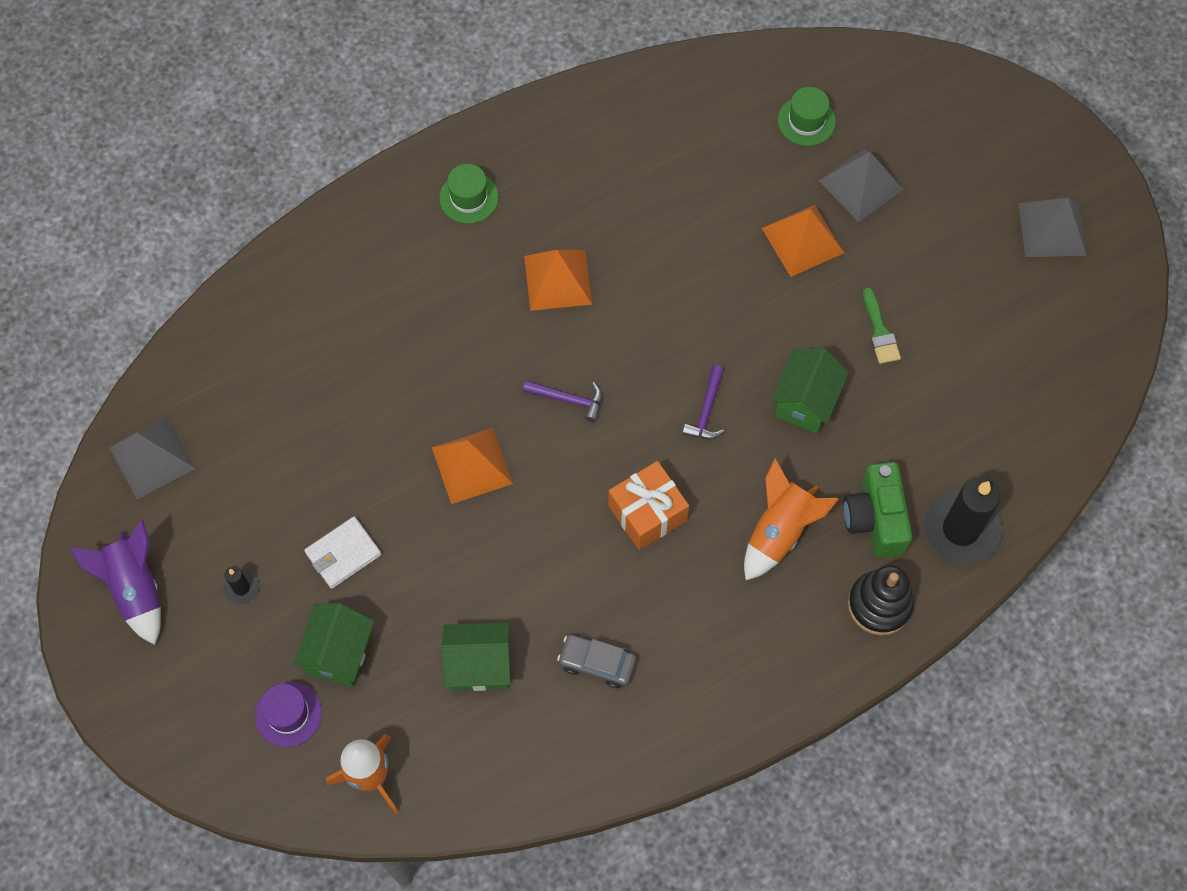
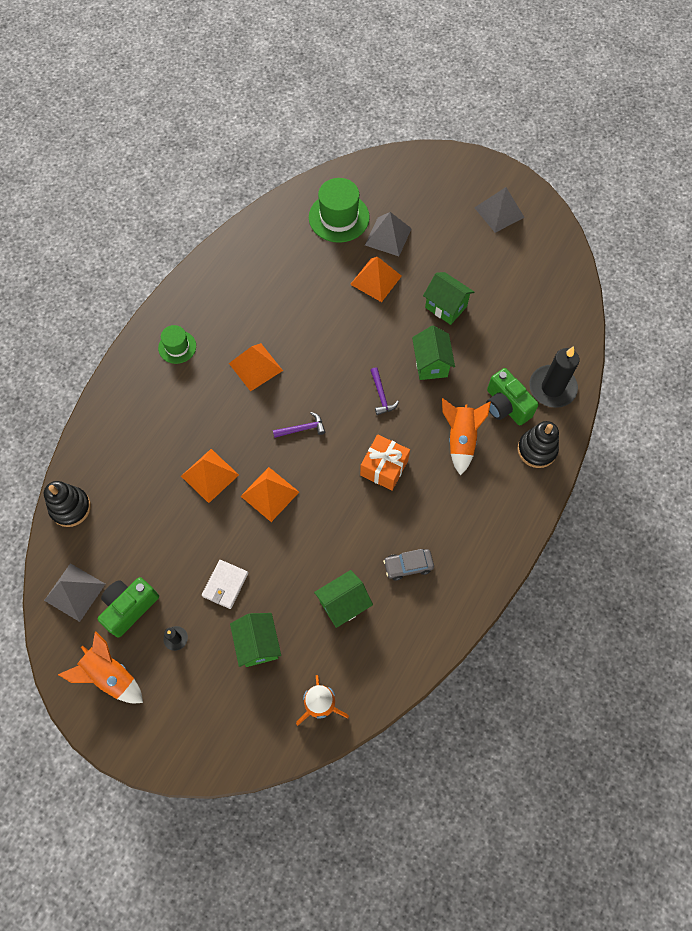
camera: 30 degrees left, 0 degrees up
purple rocket [70,520,161,645] -> orange rocket [58,632,143,703]
purple hat [255,681,322,747] -> none
green hat [778,87,836,146] -> green hat [309,178,370,243], size x1.72
green brush [863,287,901,364] -> green house [423,272,474,325]
none -> black stacking toy [44,481,91,527]
none -> green camera [98,577,159,638]
none -> orange pyramid [181,449,239,503]

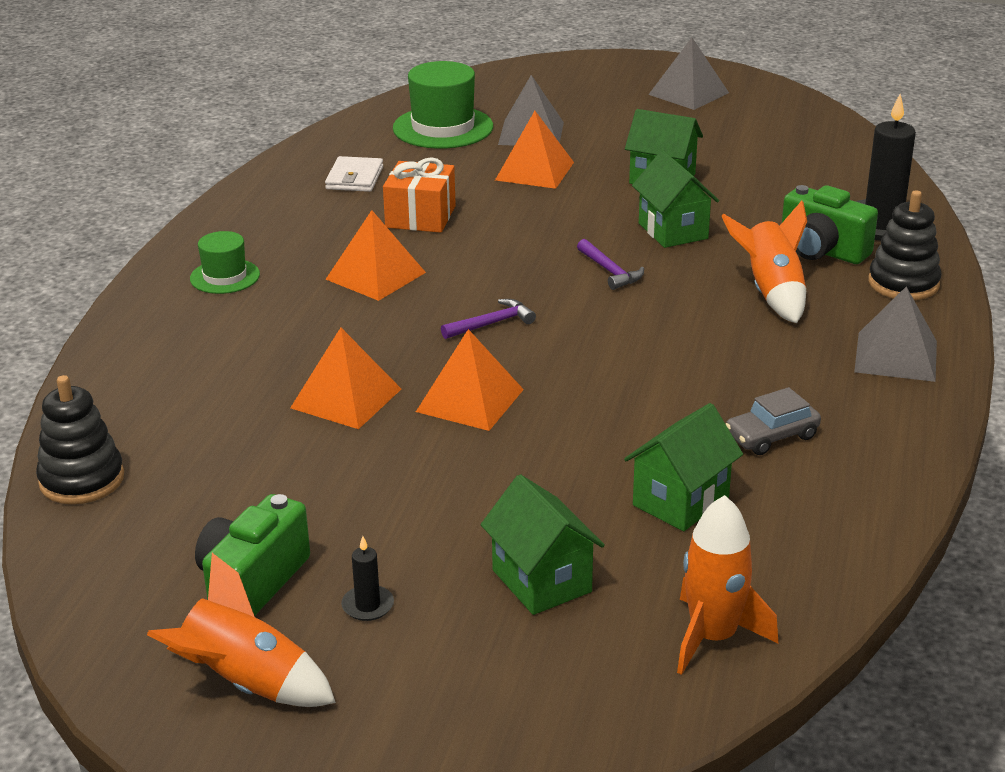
camera: 15 degrees left, 35 degrees down
grey pyramid [44,563,105,622] -> grey pyramid moved to [854,286,937,382]
white wallet [202,560,248,609] -> white wallet moved to [325,156,383,192]
orange gift [360,434,410,490] -> orange gift moved to [383,157,456,233]

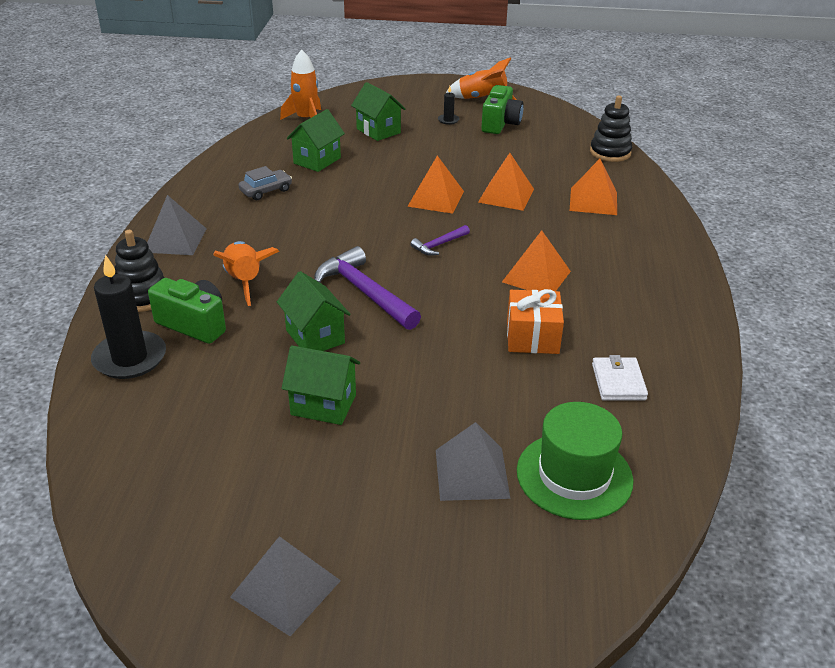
camera: 170 degrees right, 5 degrees up
green hat [190,231,260,294] -> none
orange pyramid [495,111,574,189] -> orange pyramid moved to [570,159,617,215]
purple hammer [577,239,644,290] -> purple hammer [314,246,421,330], size x1.95

